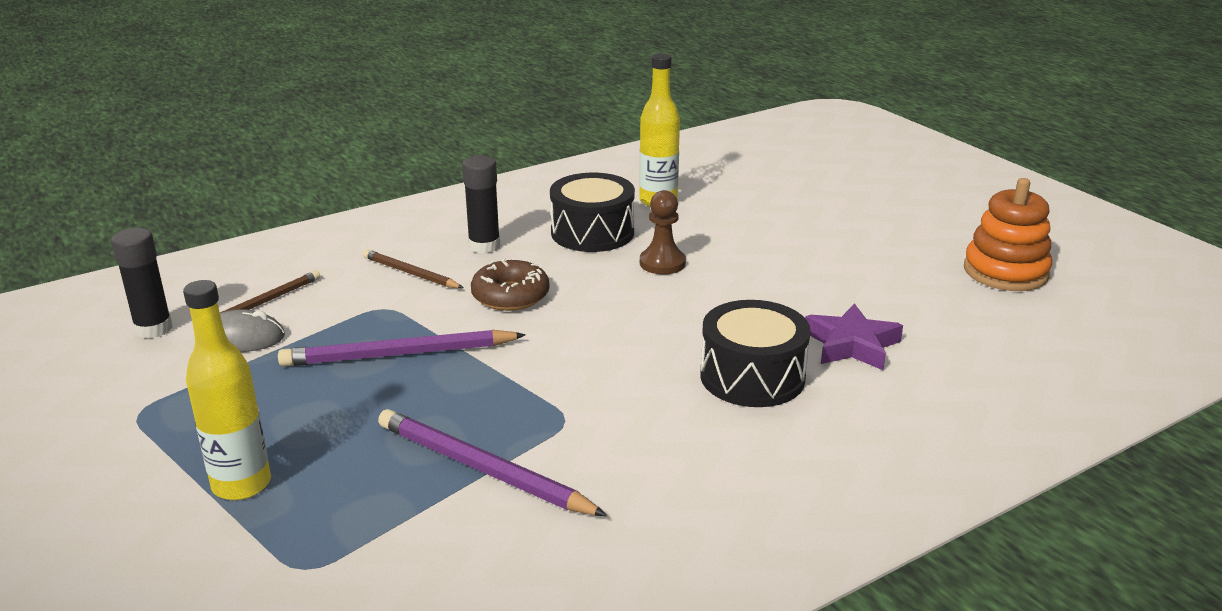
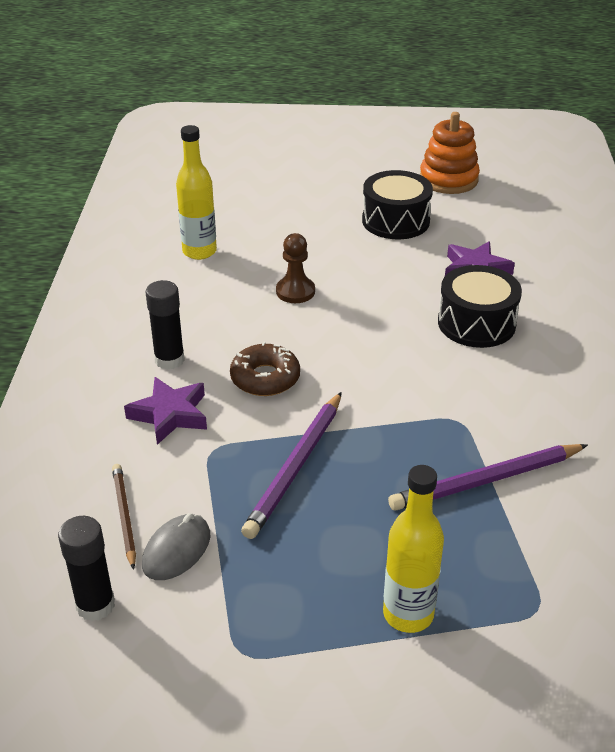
camera: 55 degrees left, 10 degrees up
brown pencil [363,249,463,288] -> purple star [124,377,207,445]
black drum [550,173,635,252] -> black drum moved to [362,170,433,239]

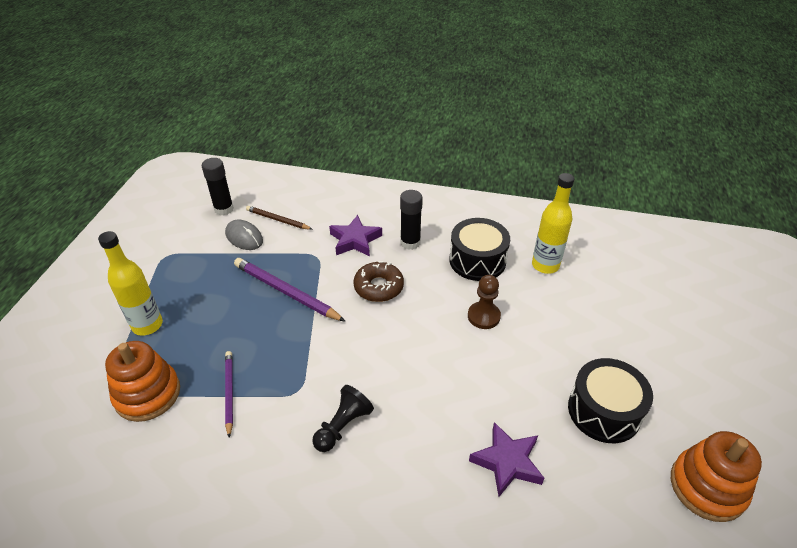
camera: 100 degrees right, 5 degrees up
brown pencil [112,464,136,570] -> brown pencil turned 150 degrees counterclockwise [246,206,313,230]
purple pencil [388,444,588,511] -> purple pencil [225,351,233,438], size x0.61
black drum [438,265,522,348] -> black drum moved to [449,218,510,281]
none -> orange stacking toy [105,341,180,422]
none -> black pawn [312,385,374,452]

